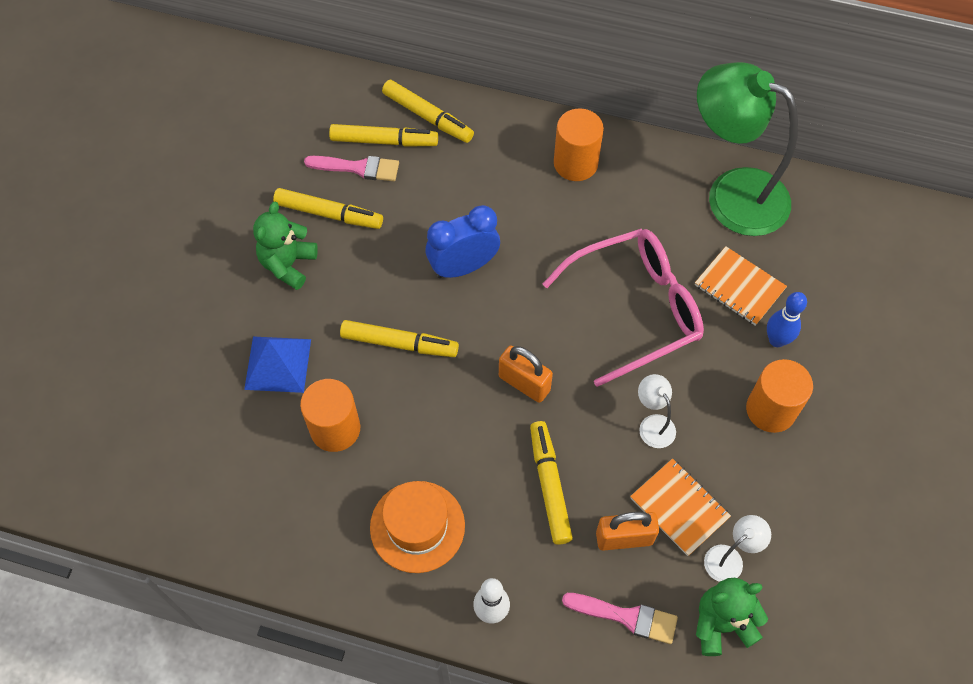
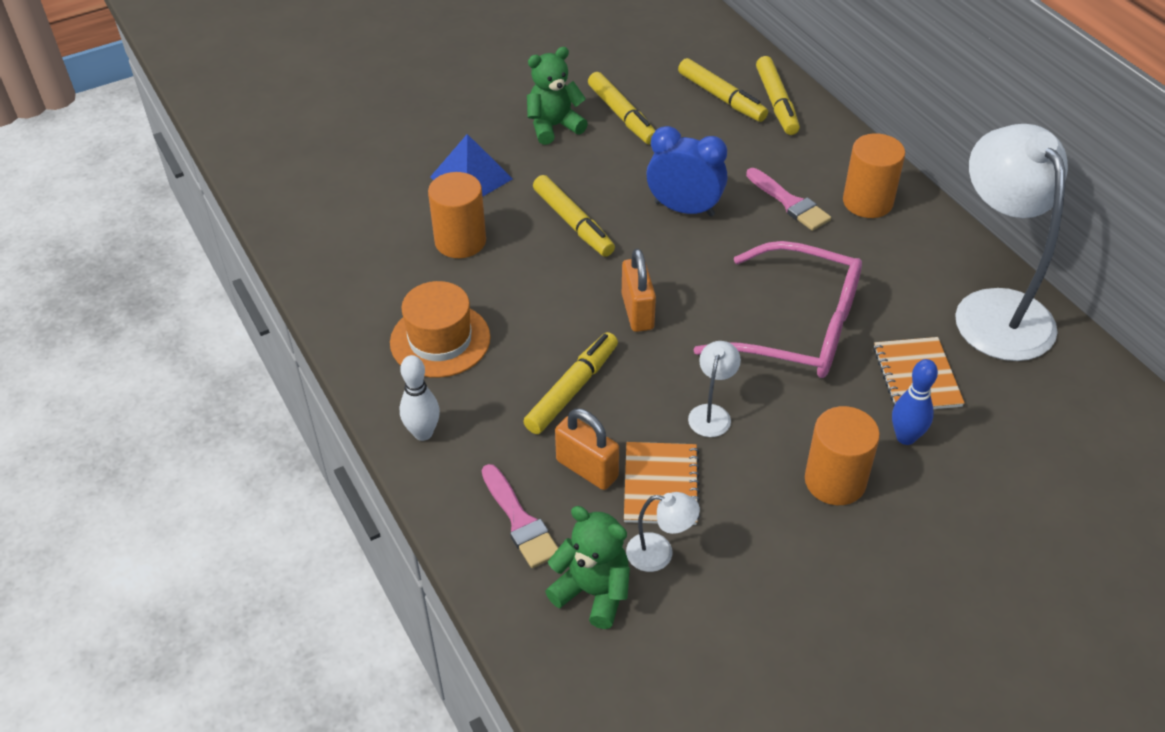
camera: 45 degrees right, 15 degrees down
pink brush [304,156,399,181] -> pink brush moved to [746,168,831,231]
green lamp [697,62,798,236] -> white lamp [955,124,1068,361]

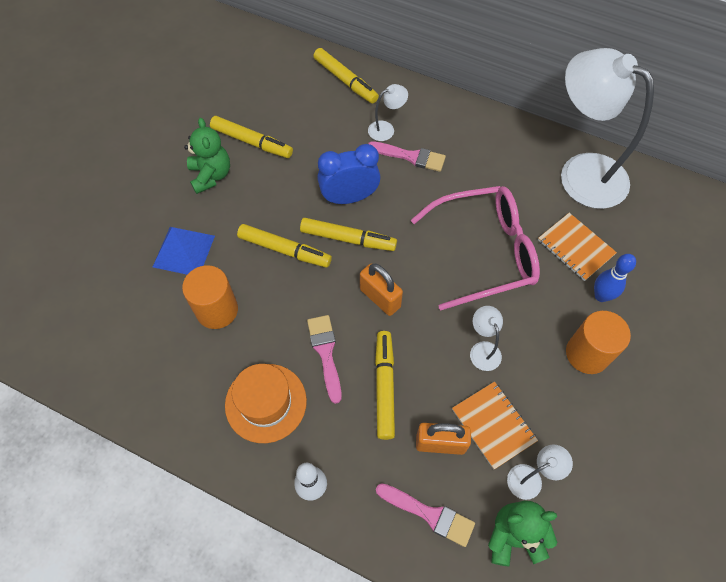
camera: 35 degrees left, 15 degrees up
green teddy bear [527,47,588,145] -> green teddy bear turned 135 degrees clockwise [184,118,230,194]
yellow marker [678,58,768,122] -> yellow marker moved to [300,218,397,251]
orange cylinder [843,133,905,218] -> none
none -> pink brush [307,315,342,404]
none -> white lamp [368,84,408,141]

